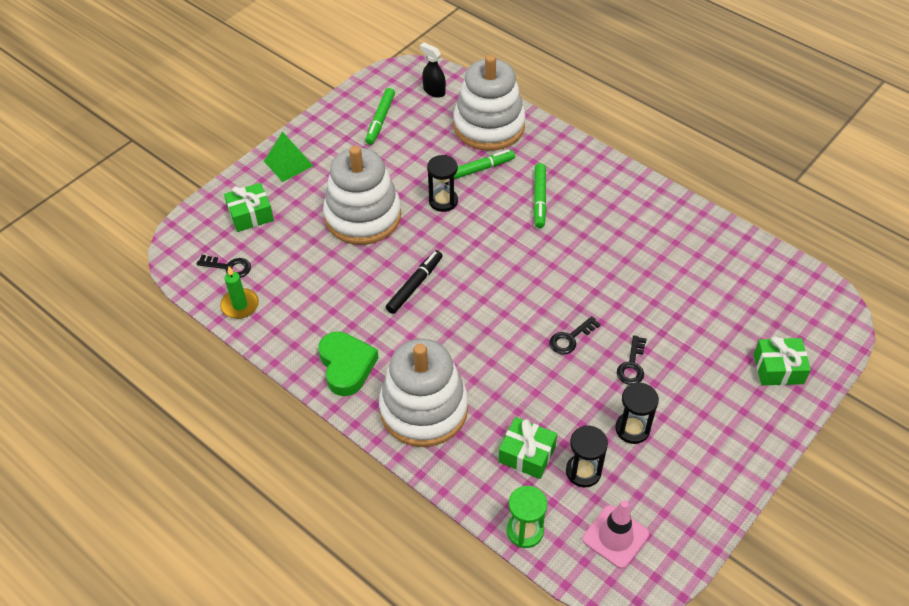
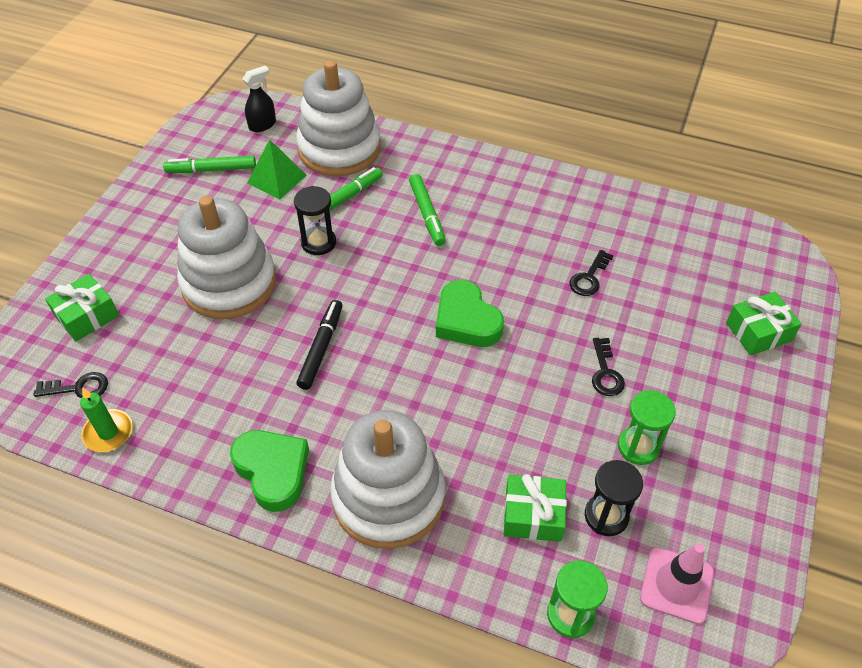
camera: 20 degrees left, 0 degrees up
green pyramid [264,131,313,182] -> green pyramid moved to [247,139,307,200]
green marker [365,88,395,145] -> green marker turned 90 degrees clockwise [163,155,256,173]
black spray bottle [420,43,446,98] -> black spray bottle turned 120 degrees clockwise [243,66,276,132]
black key [549,316,601,354] -> black key moved to [569,250,614,296]
black hourglass [615,382,659,444] -> green hourglass [618,390,676,465]
none -> green heart [436,280,504,347]

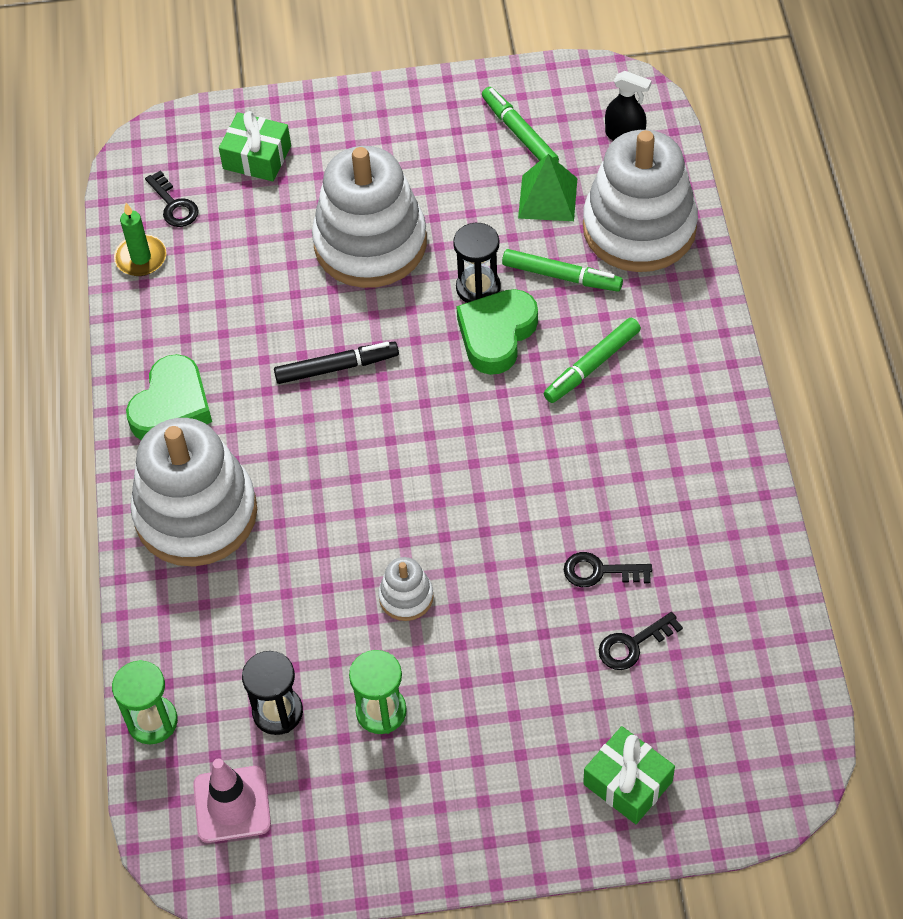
camera: 65 degrees right, 5 degrees up
green heart [436,280,504,347] -> green heart moved to [456,289,538,375]
green gift [504,474,567,542] -> none
black key [592,338,625,396] -> black key moved to [599,612,683,670]
none -> white stacking toy [379,557,434,621]

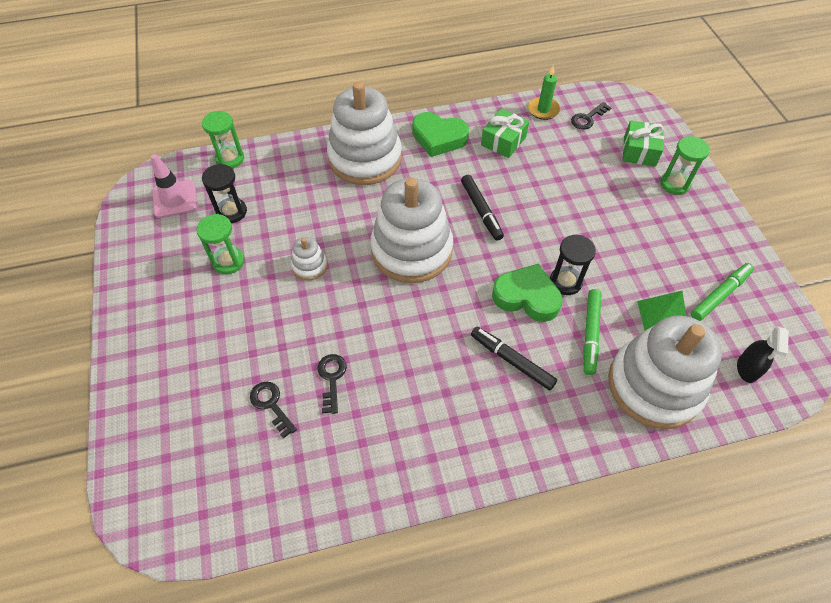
camera: 80 degrees right, 0 degrees up
white stacking toy [312,146,427,288] -> white stacking toy moved to [370,177,453,283]
green marker [544,318,641,403] -> black marker [471,327,557,390]
green gift [583,726,675,824] -> green gift moved to [481,109,529,158]
none -> green hourglass [660,136,710,195]

